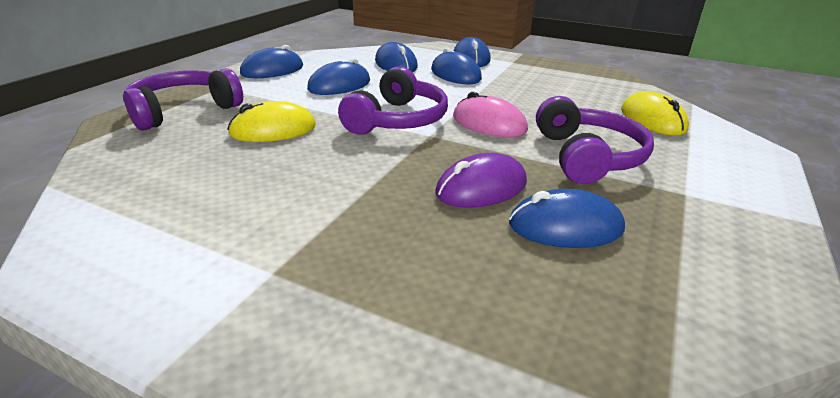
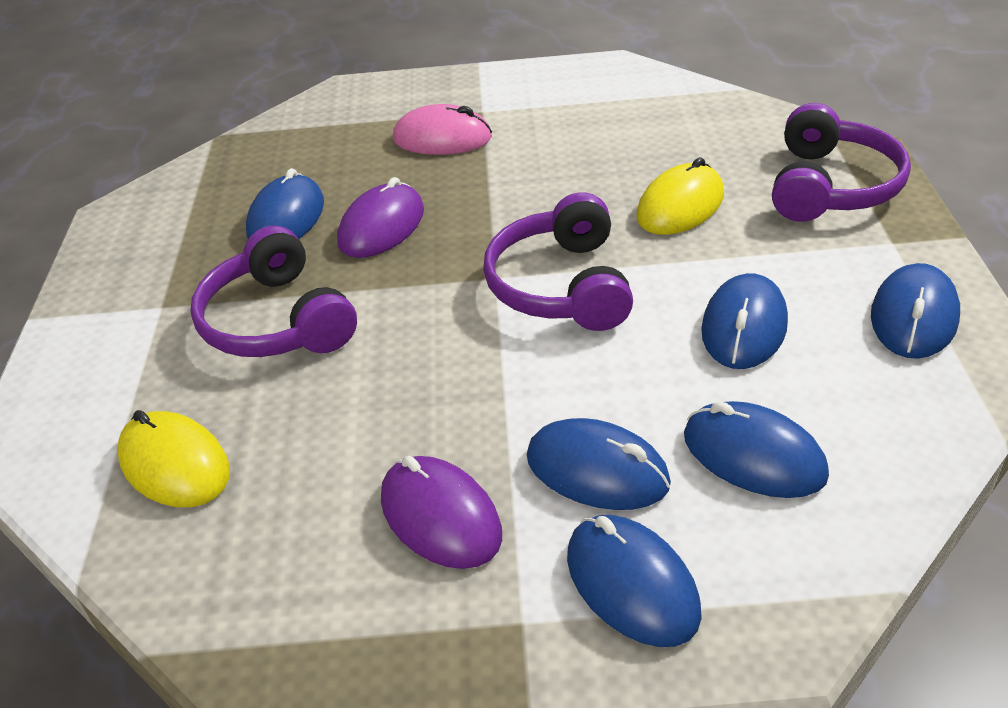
camera: 155 degrees right, 10 degrees up
pink mouse [453,92,528,137] -> pink mouse moved to [393,104,492,155]
blue mouse [509,189,625,248] -> blue mouse turned 45 degrees counterclockwise [246,168,324,239]
none -> purple mouse [381,456,502,569]

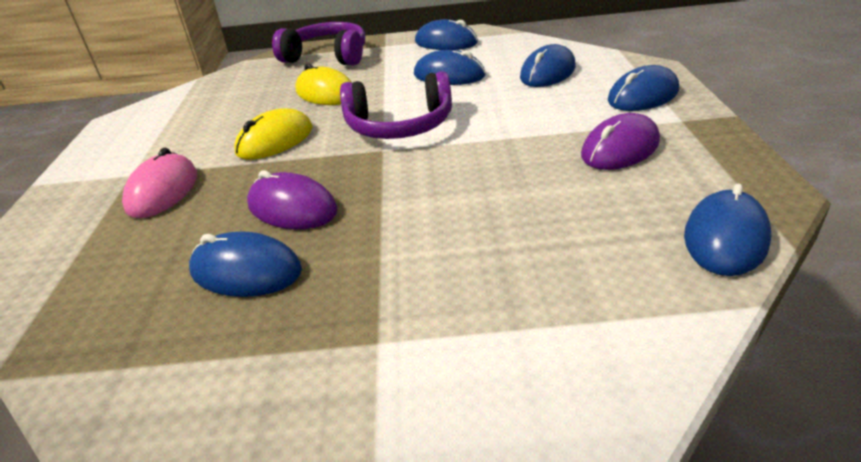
camera: 90 degrees left, 5 degrees down
yellow mouse [117,410,230,507] -> yellow mouse moved to [234,109,312,160]
purple headphones [190,226,357,357] -> none
blue mouse [527,418,671,510] -> blue mouse moved to [684,184,771,276]

